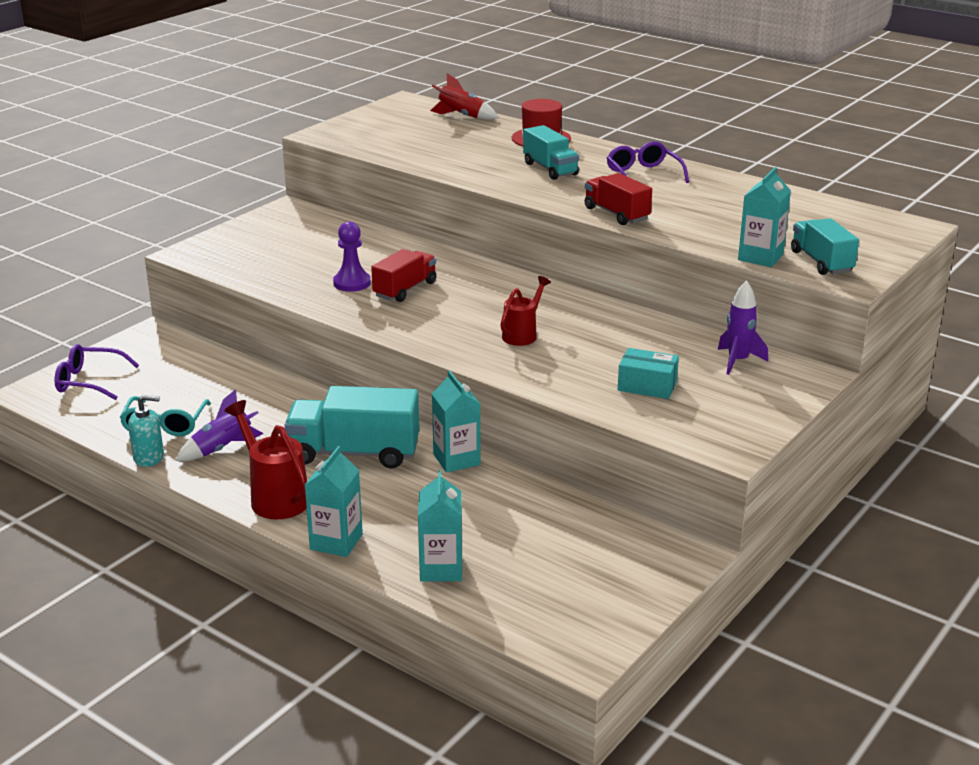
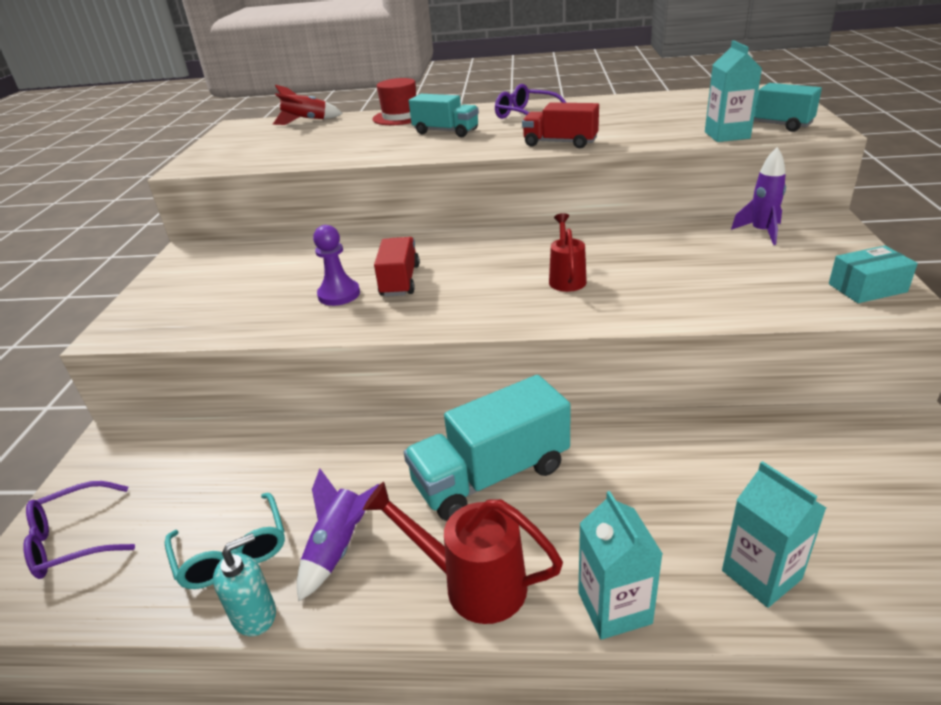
camera: 30 degrees left, 5 degrees up
turquoise carton [432,371,480,473] -> none
turquoise box [618,348,679,399] -> turquoise box moved to [829,246,918,303]

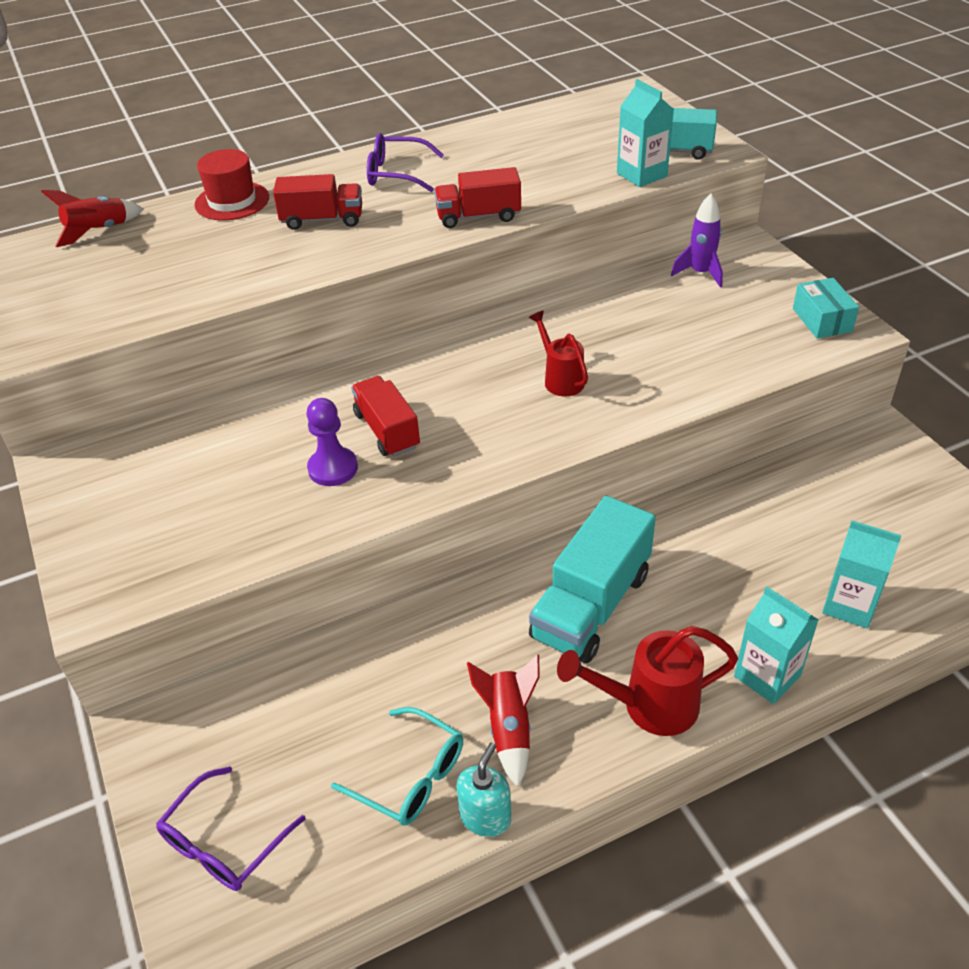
camera: 30 degrees left, 10 degrees up
purple rocket [297,469,379,601] -> red rocket [467,654,540,787]
turquoise truck [409,94,479,137] -> red truck [273,174,362,230]
turquoise box [829,246,918,303] -> turquoise box turned 60 degrees counterclockwise [793,278,859,339]

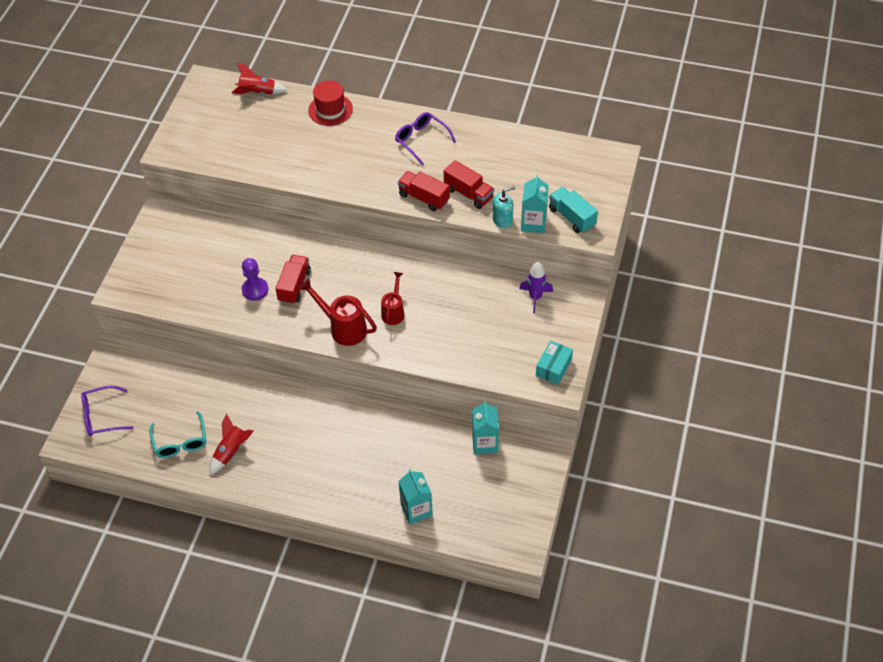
camera: 40 degrees right, 10 degrees up
red truck [273,174,362,230] -> red truck moved to [444,160,494,209]
turquoise soap dispenser [457,742,511,837] -> turquoise soap dispenser moved to [493,186,515,228]
turquoise truck [529,496,656,663] -> none
red watering can [557,626,738,736] -> red watering can moved to [299,279,377,346]
turquoise carton [734,587,819,704] -> turquoise carton moved to [472,401,499,454]

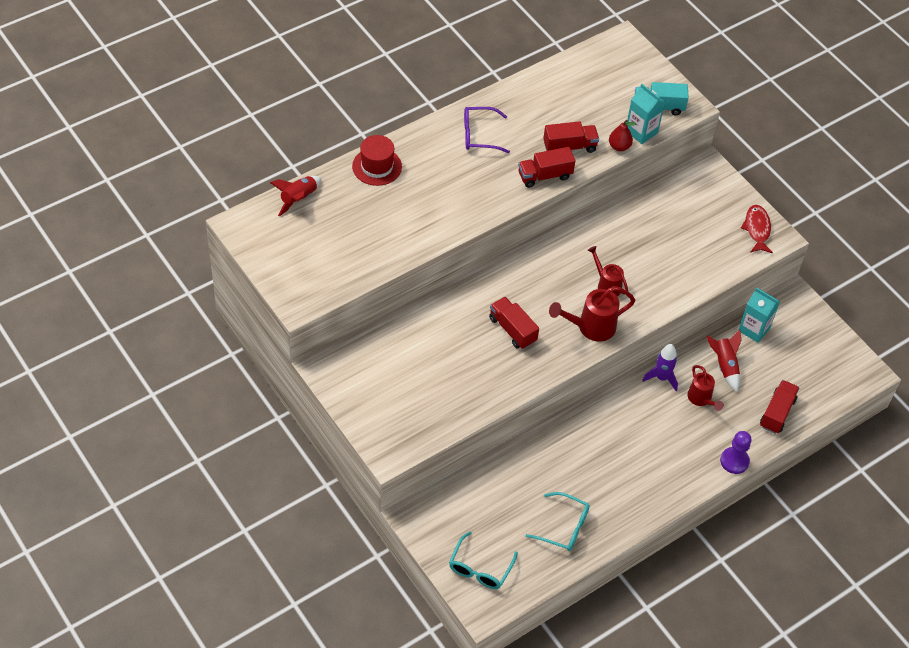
camera: 55 degrees left, 0 degrees up
purple glasses [81,386,134,436] -> turquoise glasses [449,531,518,589]
red rocket [209,414,254,475] -> red rocket moved to [707,329,742,392]
purple pawn [242,258,268,301] -> purple pawn moved to [720,431,752,474]
turquoise carton [398,469,433,524] -> red truck [760,380,799,434]
turquoise soap dispenser [493,186,515,228] -> red pear [609,120,636,151]
purple rocket [519,262,553,313] -> purple rocket moved to [642,344,678,391]
turquoise box [536,341,573,385] -> red fish [741,205,773,254]
none -> red watering can [687,365,724,411]

